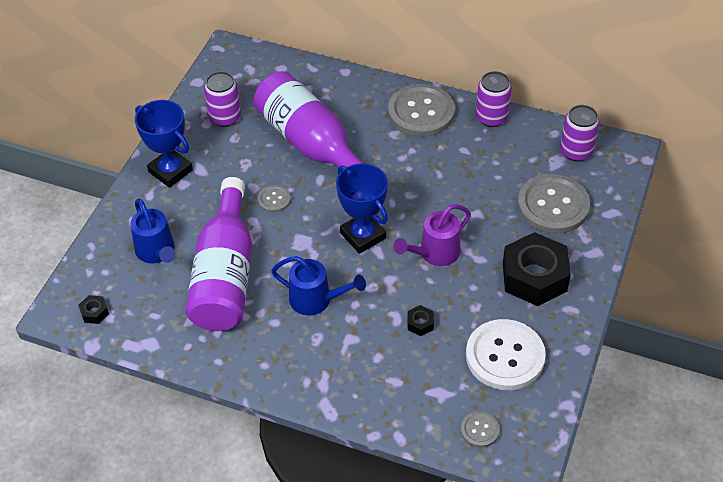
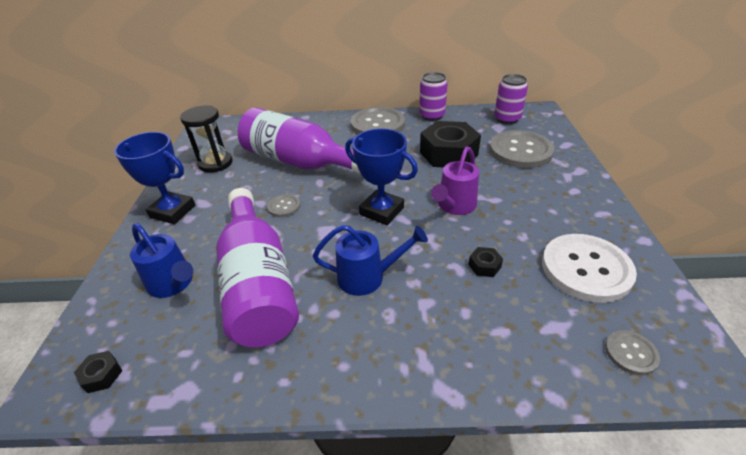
camera: 20 degrees left, 10 degrees down
purple can [204,71,241,127] -> black hourglass [180,106,232,173]
black nut [503,232,571,306] -> black nut moved to [420,121,481,167]

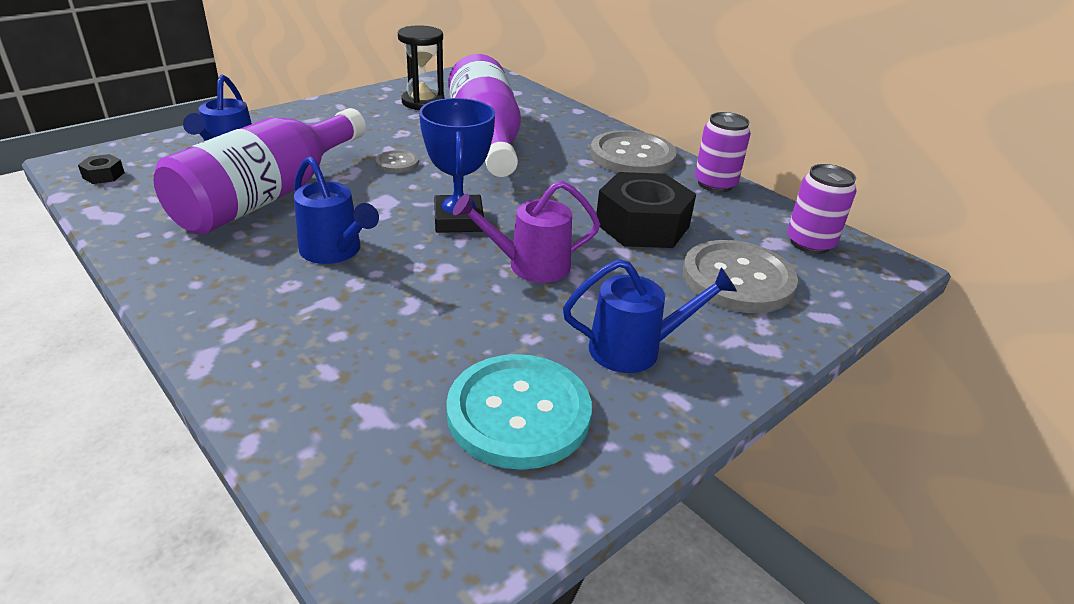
camera: 45 degrees right, 5 degrees down
blue trophy [114,132,195,224] -> none
black nut [469,247,503,277] -> none
white button [542,234,637,303] -> turquoise button [446,354,592,470]
grey button [605,330,660,375] -> none
none -> blue watering can [563,259,737,373]

